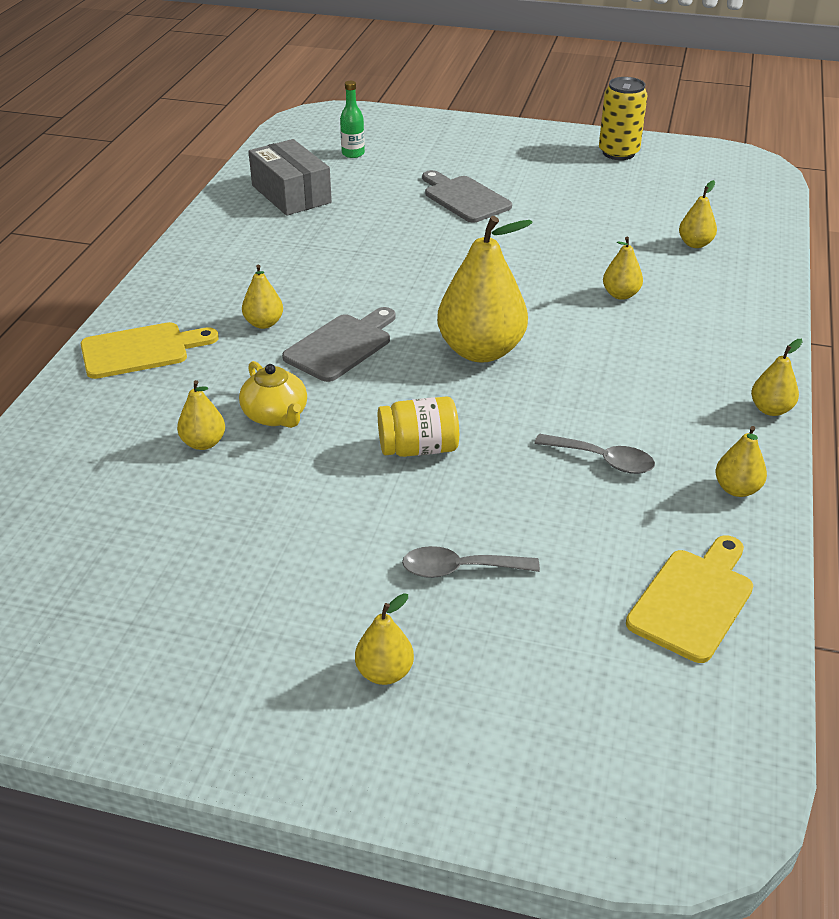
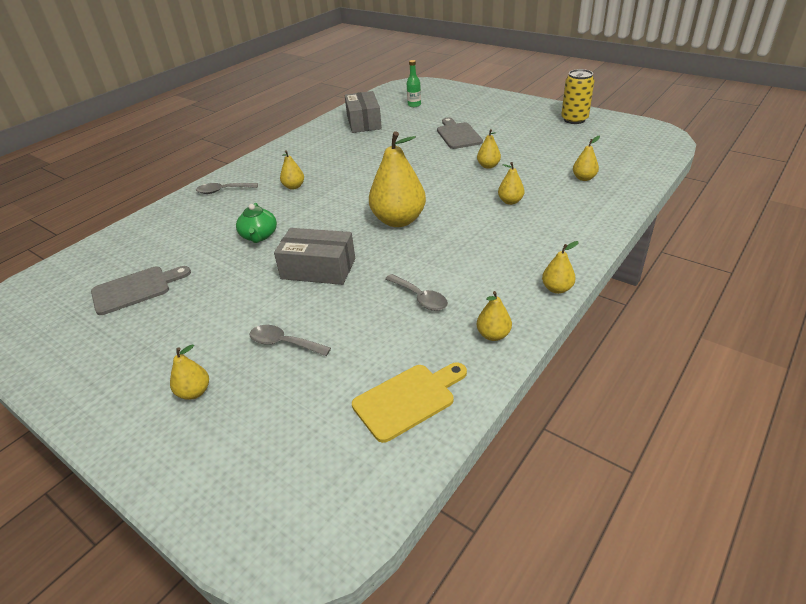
camera: 25 degrees right, 0 degrees up
yellow cutting board [81,322,219,379] -> grey spoon [196,183,258,194]
yellow pear [177,380,225,450] -> yellow pear moved to [477,129,501,169]
yellow teapot [239,361,307,428] -> green teapot [236,203,277,243]
grey cutting board [282,307,396,382] -> grey cutting board moved to [91,266,191,315]
yellow jar [378,396,459,457] -> grey box [274,228,355,285]

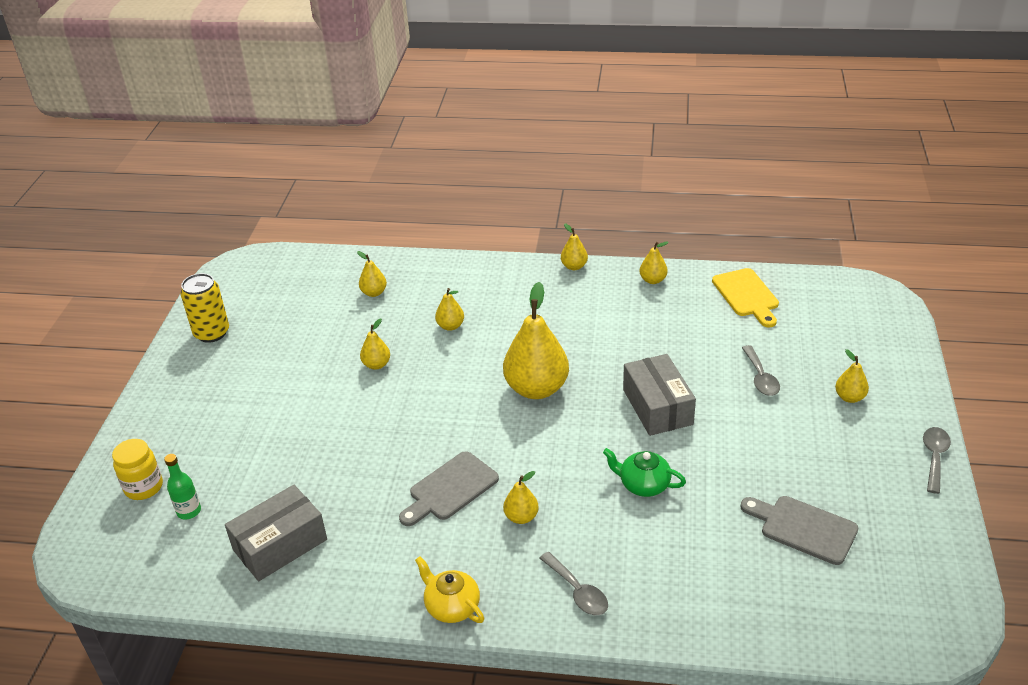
camera: 120 degrees left, 0 degrees up
green teapot [236,203,277,243] -> green teapot turned 120 degrees counterclockwise [603,448,686,497]
yellow cutting board [352,363,467,443] -> yellow cutting board turned 135 degrees counterclockwise [712,268,779,327]
grey spoon [385,274,448,311] -> grey spoon moved to [923,427,951,494]
grey cutting board [437,118,483,149] -> grey cutting board moved to [399,451,499,526]
none -> yellow jar [112,439,163,500]
none -> yellow teapot [415,556,484,623]

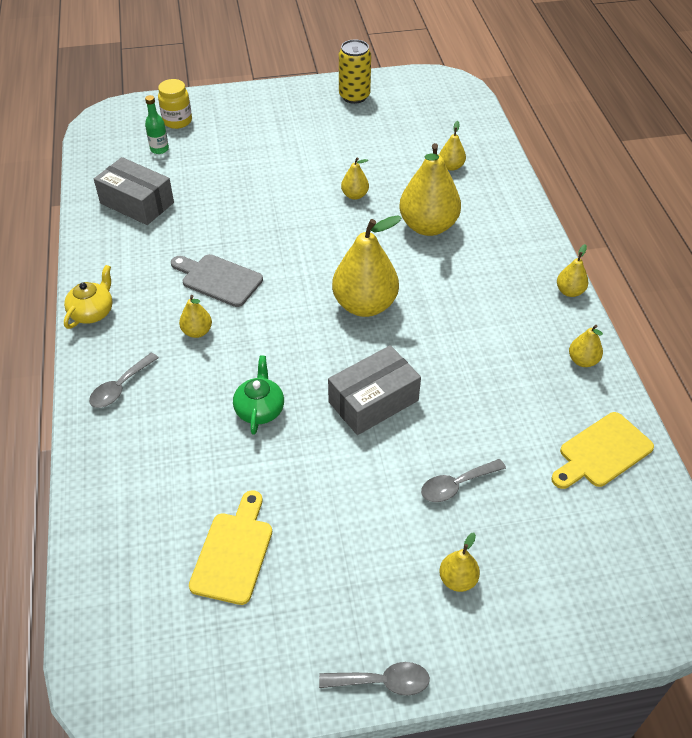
camera: 70 degrees right, 10 degrees up
yellow pear [435,288,464,331] -> yellow pear [399,143,461,236], size x2.11
grey cutting board [740,496,858,565] -> yellow cutting board [189,490,272,605]

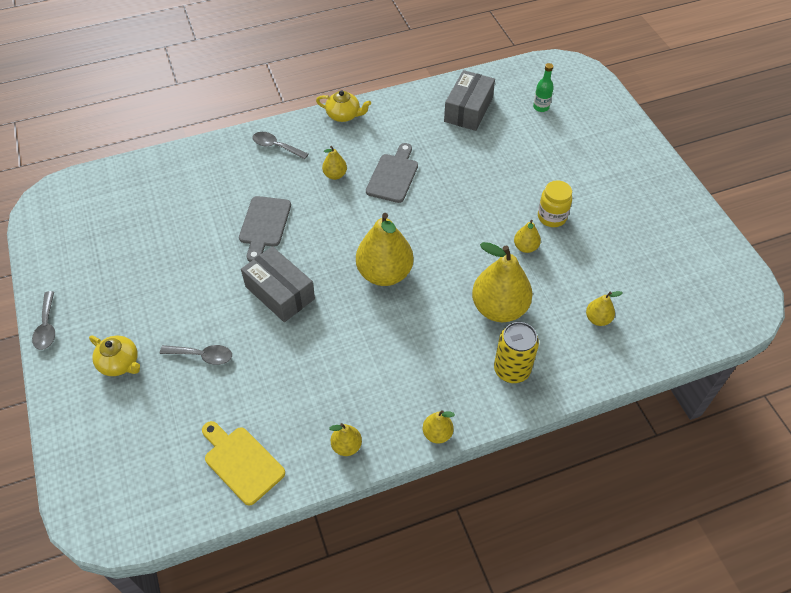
camera: 80 degrees right, 5 degrees up
yellow jar [158,79,192,129] -> yellow jar moved to [538,180,572,227]
yellow cutting board [189,490,272,605] -> none
green teapot [233,355,284,435] -> grey cutting board [239,196,291,262]
yellow can [339,39,371,104] -> yellow can moved to [494,322,539,383]
grey spoon [421,459,506,502] -> grey spoon turned 135 degrees clockwise [160,345,232,365]
yellow pear [439,532,480,592] -> yellow teapot [89,336,140,376]

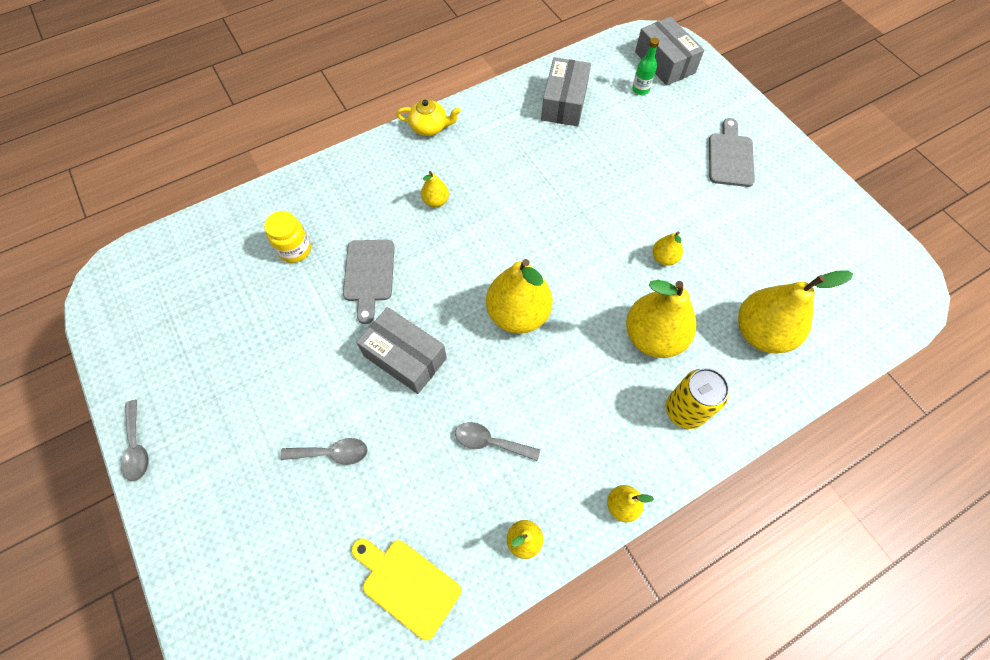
camera: 10 degrees left, 10 degrees up
yellow teapot [89,336,140,376] -> none
grey spoon [252,132,308,159] -> grey spoon moved to [455,422,540,461]
grey cutting board [366,143,418,203] -> grey cutting board moved to [709,118,755,187]
yellow jar [538,180,572,227] -> yellow jar moved to [264,211,311,263]
yellow pear [586,291,622,326] -> yellow pear [738,270,853,354], size x2.11
none -> grey box [635,17,704,86]

